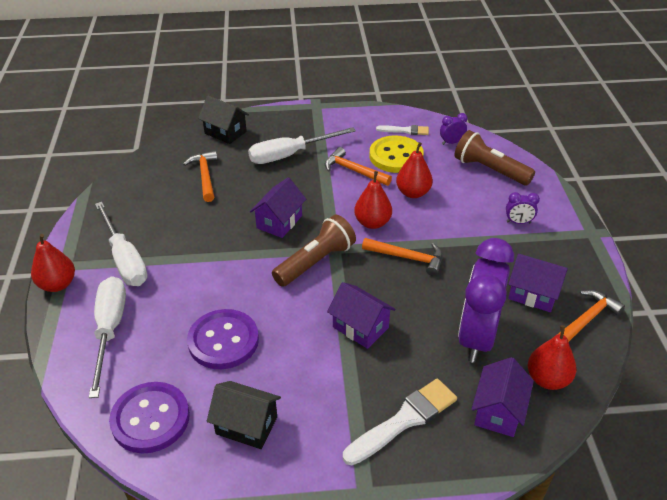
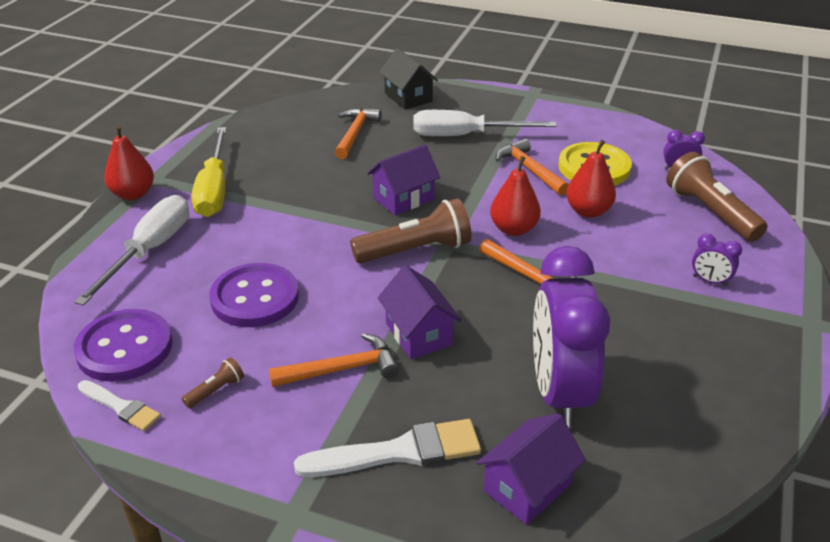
camera: 25 degrees right, 5 degrees down
white screwdriver [95,202,148,286] -> yellow screwdriver [192,127,226,217]
black house [207,381,281,449] -> brown flashlight [182,357,244,408]
white brush [376,125,429,135] -> white brush moved to [78,380,161,431]
purple clock [458,238,514,363] -> purple clock turned 45 degrees counterclockwise [533,246,610,428]
purple house [508,254,568,312] -> none
red pear [528,325,576,390] -> none
orange hammer [557,290,625,342] -> orange hammer moved to [269,333,399,387]

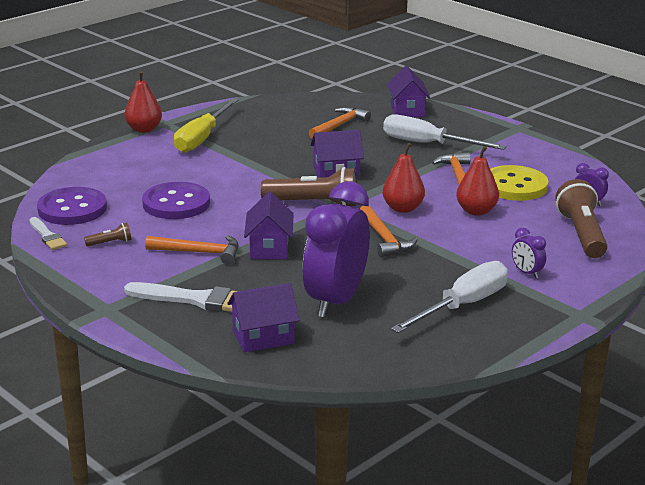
camera: 25 degrees right, 10 degrees down
white screwdriver [74,195,189,306] -> white screwdriver moved to [391,261,508,333]
black house [379,48,438,109] -> purple house [387,66,430,117]

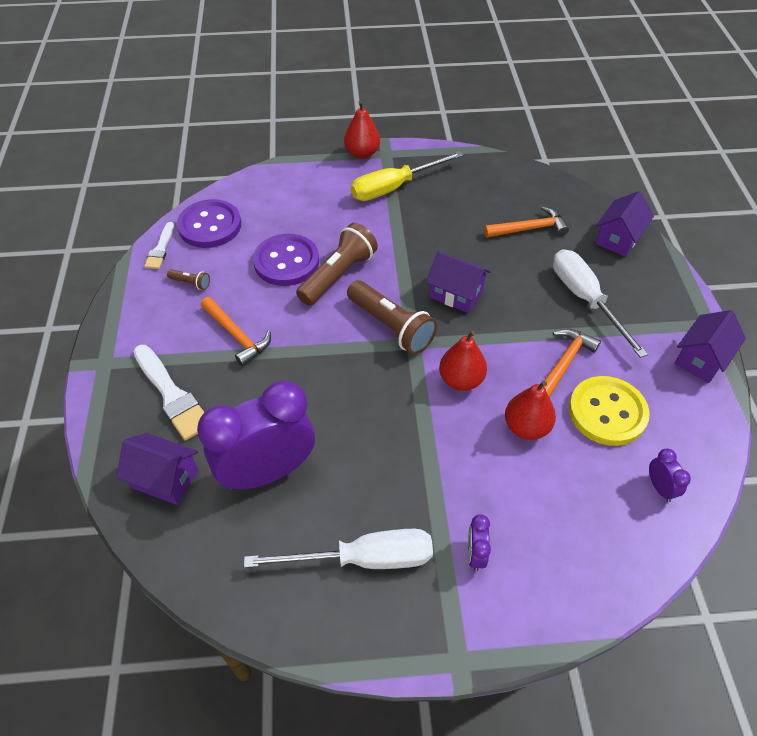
camera: 40 degrees right, 25 degrees up
purple house [244,192,294,260] -> purple house moved to [674,310,746,383]
orange hammer [360,206,418,257] -> none
brown flashlight [556,179,607,258] -> brown flashlight moved to [296,223,378,306]

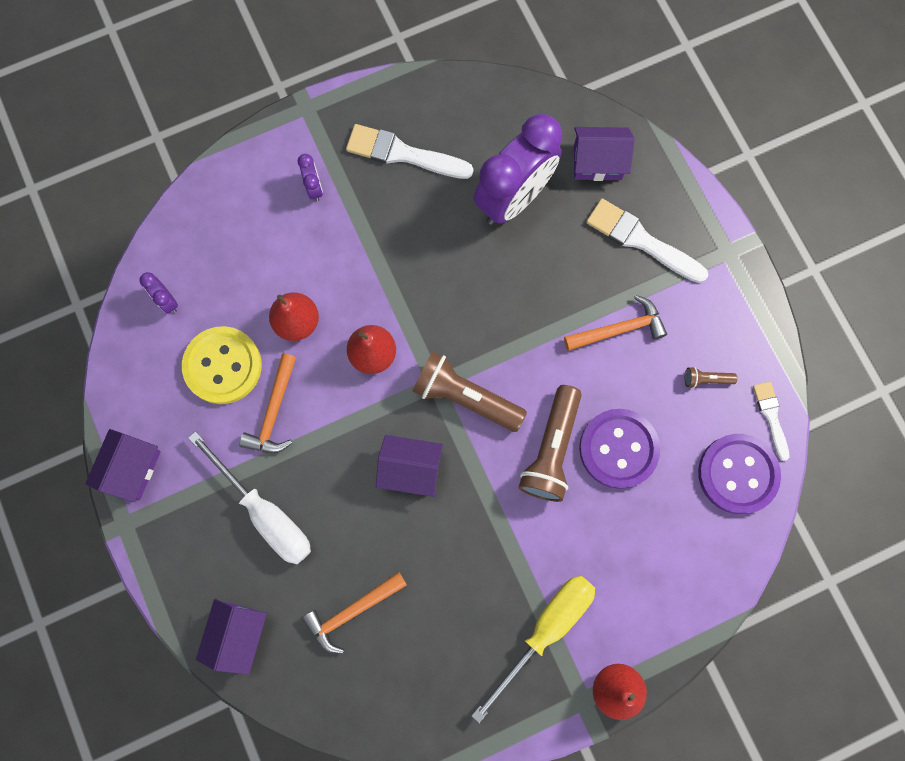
camera: 160 degrees right, 25 degrees up
orange hammer [201,297,271,366] -> orange hammer turned 135 degrees clockwise [564,295,667,351]
white screwdriver [244,529,433,569] -> white brush [346,124,474,179]

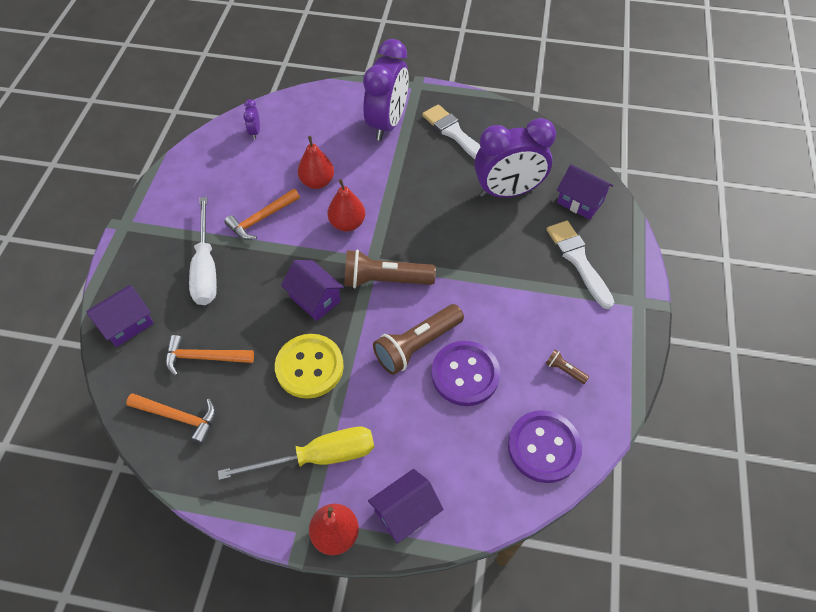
camera: 35 degrees right, 20 degrees down
purple house [85,429,161,502] -> purple house moved to [368,469,444,544]
yellow button [182,326,262,404] -> yellow button moved to [275,334,344,399]
purple clock [298,154,323,201] -> purple clock [363,39,409,141], size x2.48
brown flashlight [413,352,527,432] -> brown flashlight turned 60 degrees counterclockwise [344,249,436,288]
orange hammer [564,295,667,351] -> orange hammer moved to [126,393,216,444]
white brush [753,381,789,461] -> none

